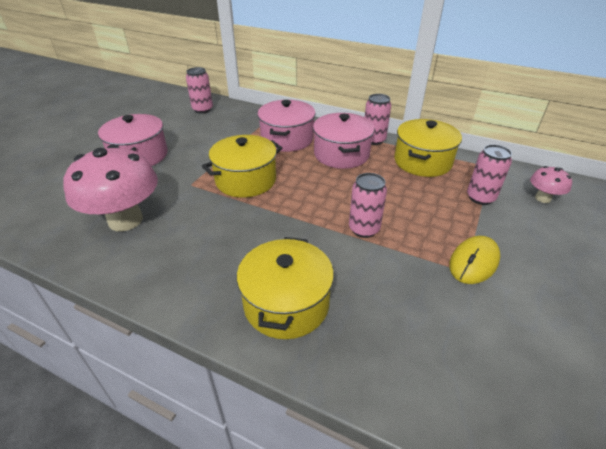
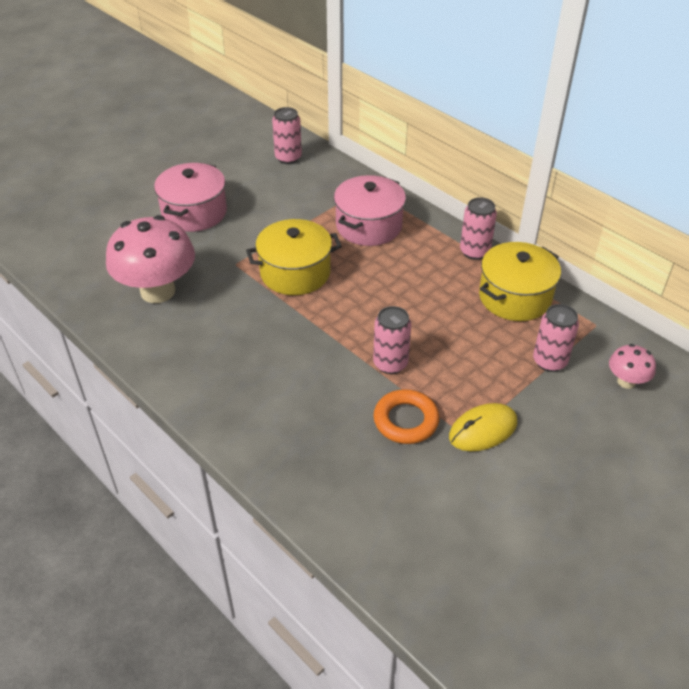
camera: 20 degrees right, 5 degrees up
yellow pot [237,237,334,339] -> none
pink pot [313,113,375,169] -> none
none -> orange ring [374,389,439,444]

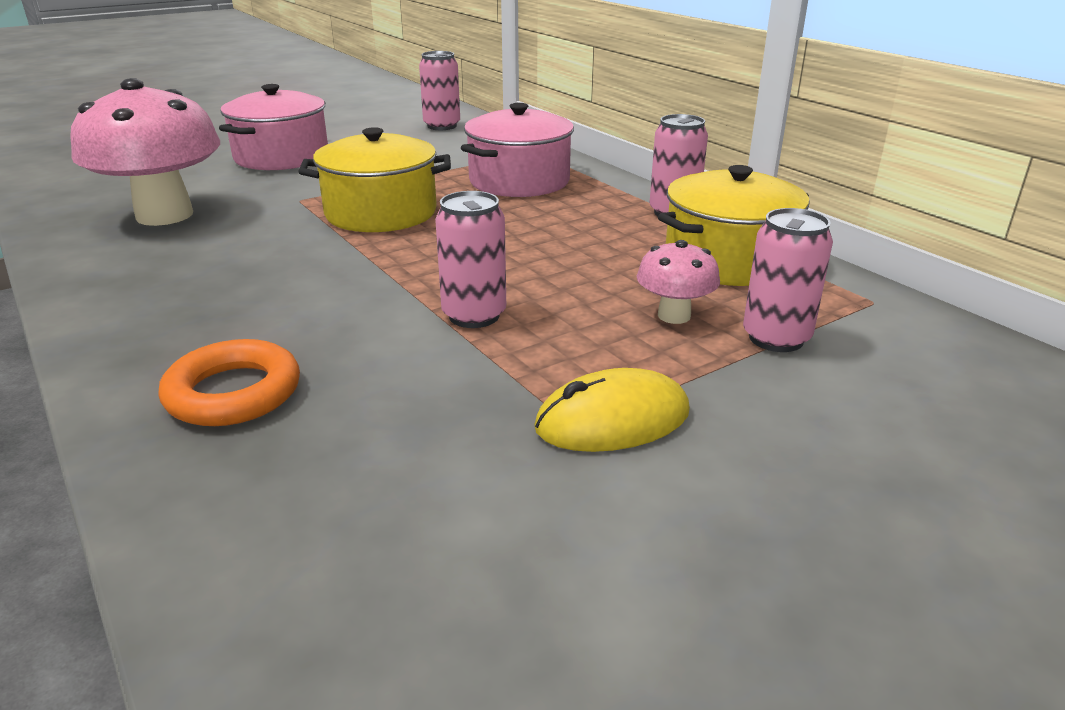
camera: 10 degrees right, 15 degrees down
orange ring [374,389,439,444] -> orange ring moved to [158,339,300,426]
pink mushroom [609,344,656,389] -> pink mushroom moved to [637,240,720,324]

